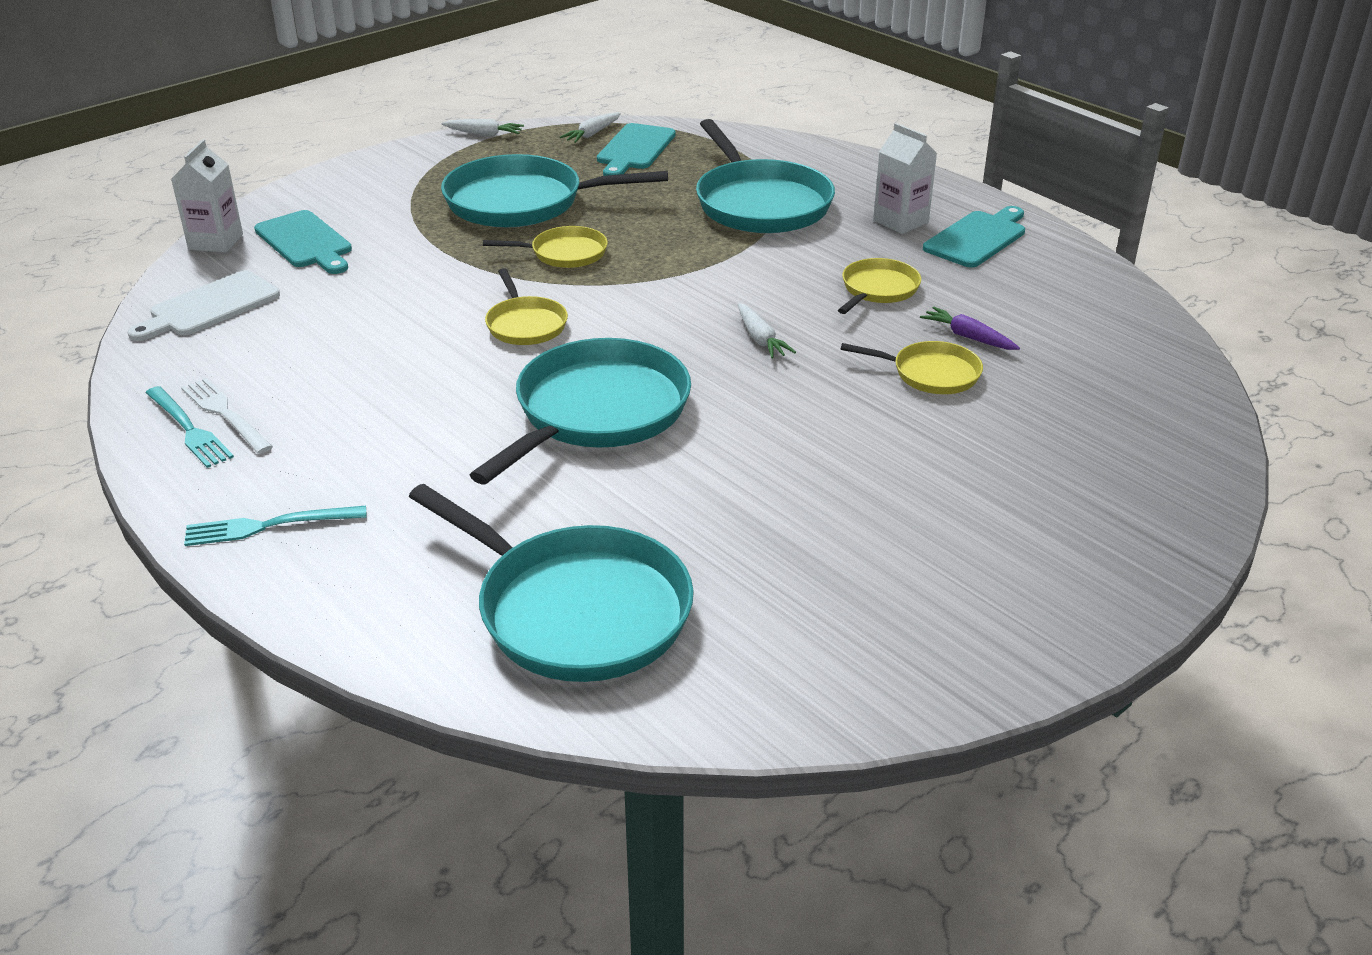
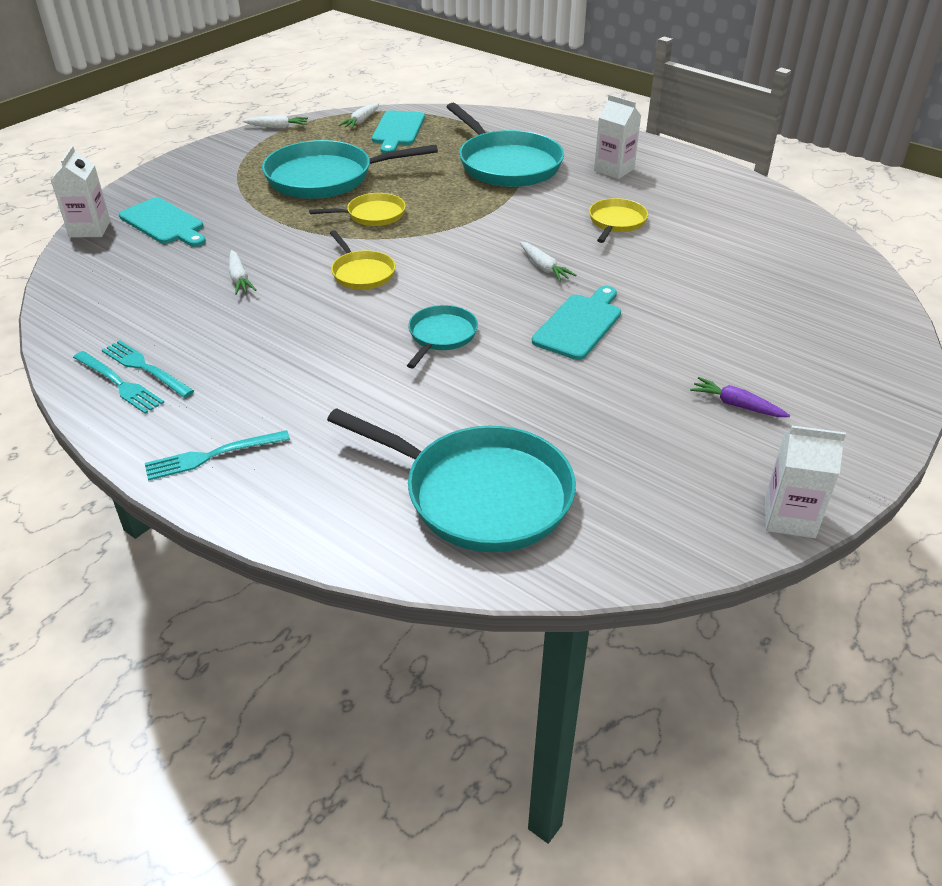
camera: 10 degrees left, 5 degrees up
white cutting board [128,271,280,341] -> none
white fork [181,378,273,454] -> turquoise fork [102,340,194,398]
turquoise pan [470,338,691,485] -> turquoise pan [407,305,478,369], size x0.51
yellow pan [841,341,983,394] -> none
purple carrot [920,307,1020,350] -> purple carrot moved to [690,377,790,417]
turquoise cutting board [923,206,1025,268] -> turquoise cutting board moved to [532,286,621,360]
none -> white carrot [229,250,256,295]
none -> white carton [765,426,846,538]

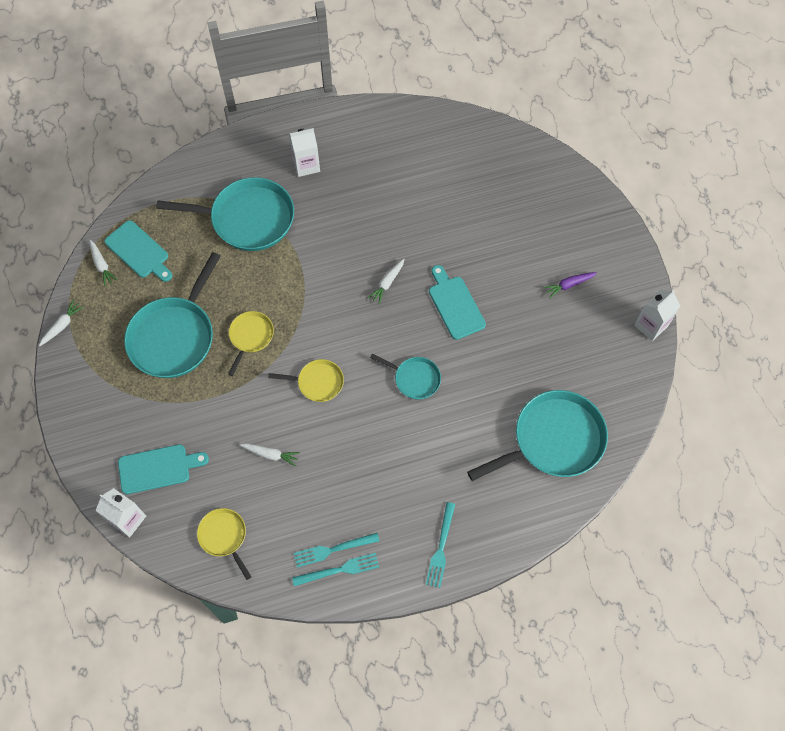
camera: 55 degrees left, 25 degrees up
turquoise pan [407,305,478,369] -> turquoise pan turned 150 degrees clockwise [370,353,441,399]
white carrot [520,242,576,282] -> white carrot turned 120 degrees clockwise [368,259,404,305]
yellow pan [589,198,648,243] -> yellow pan moved to [197,508,251,580]

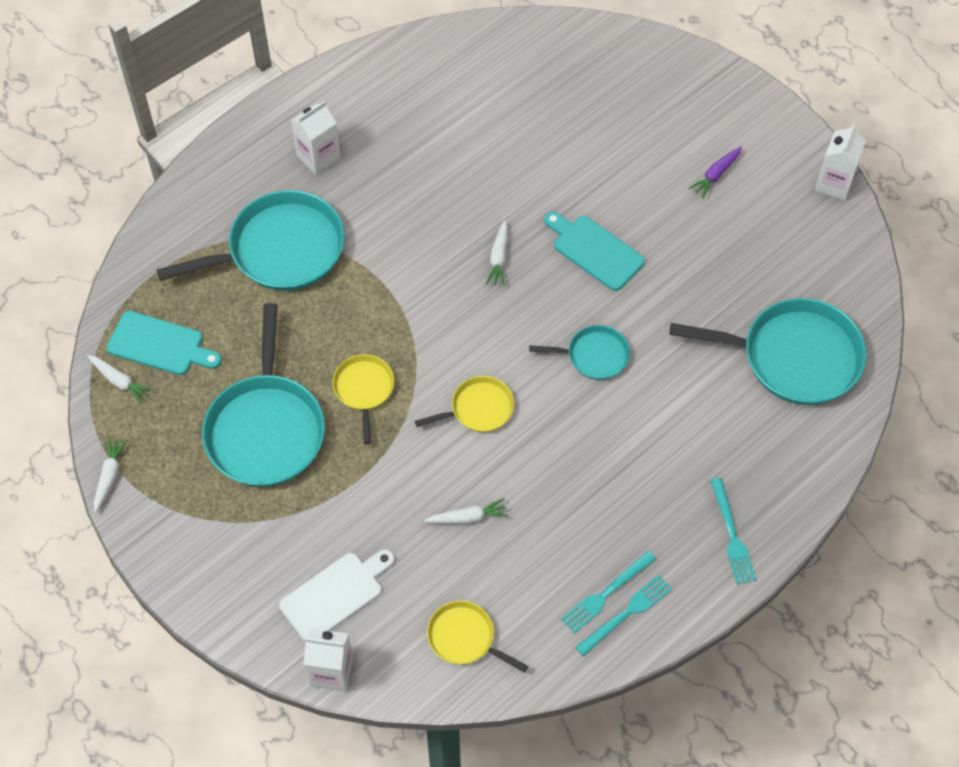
camera: 25 degrees left, 5 degrees down
turquoise cutting board [118,444,209,494] -> white cutting board [279,550,395,642]
turquoise pan [467,390,608,481] -> turquoise pan turned 60 degrees clockwise [669,298,866,405]

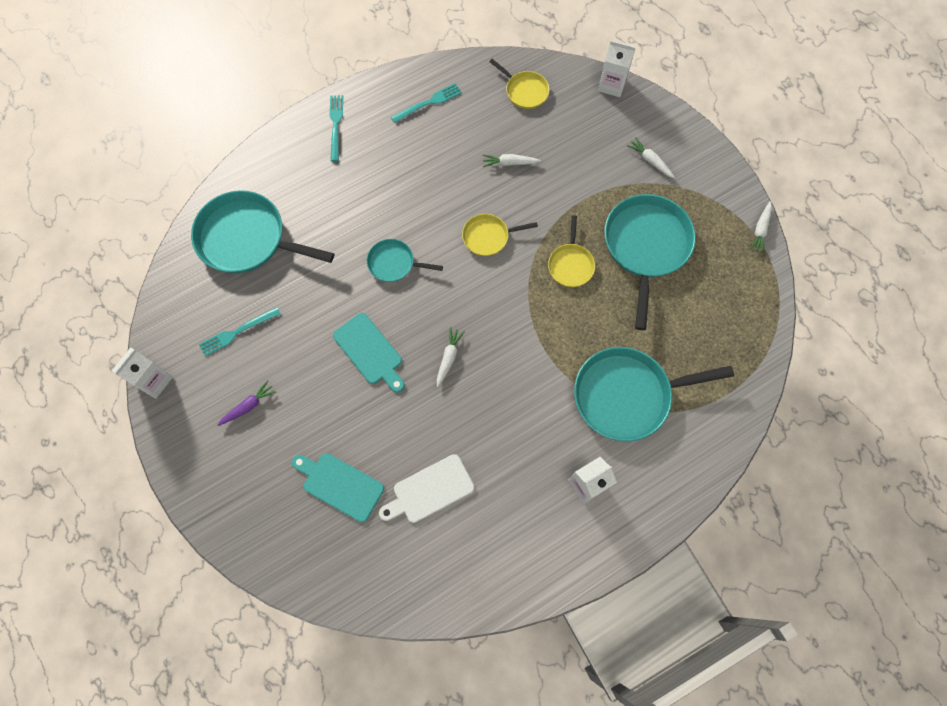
camera: 170 degrees left, 10 degrees up
white carrot [87,355,154,404] -> white carrot moved to [627,138,675,178]
turquoise cutting board [107,311,221,375] -> turquoise cutting board moved to [292,453,384,522]
white cutting board [279,550,395,642] -> white cutting board moved to [379,454,474,523]
turquoise fork [575,575,672,656] -> turquoise fork moved to [199,307,281,356]

